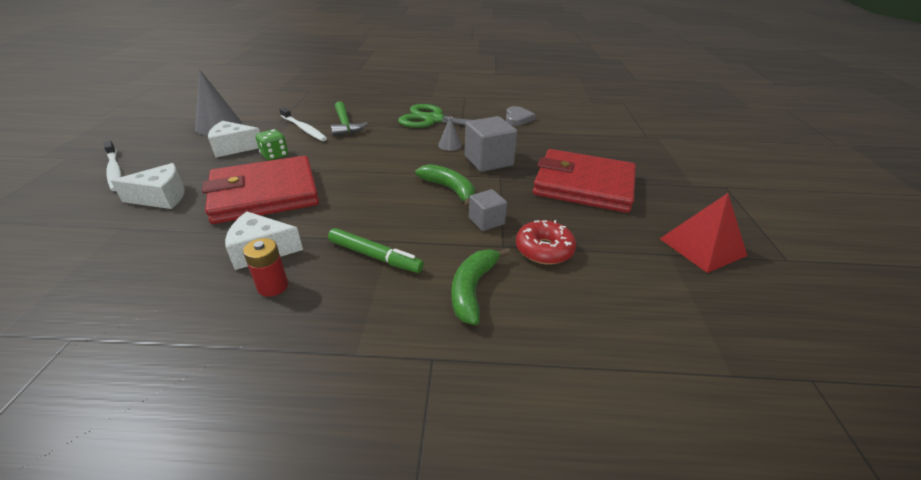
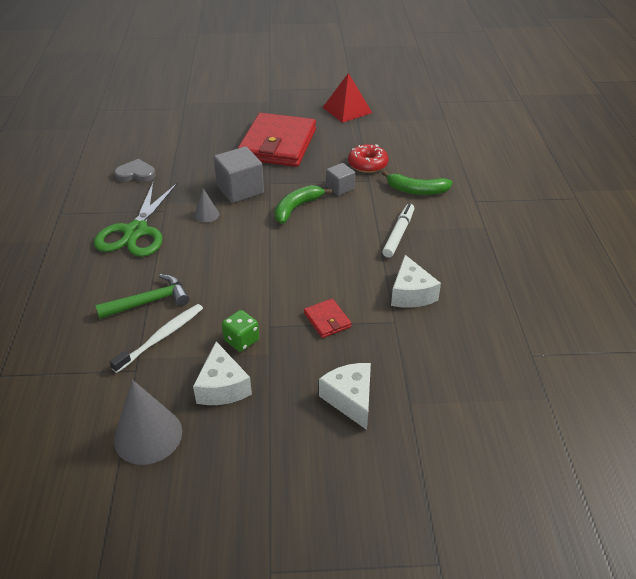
camera: 95 degrees left, 5 degrees up
white toothbrush [104,141,121,191] -> none
red wallet [202,156,319,224] -> red wallet [304,299,352,338], size x0.40
red battery [243,238,288,297] -> none
green marker [328,228,424,273] -> white marker [382,203,414,258]

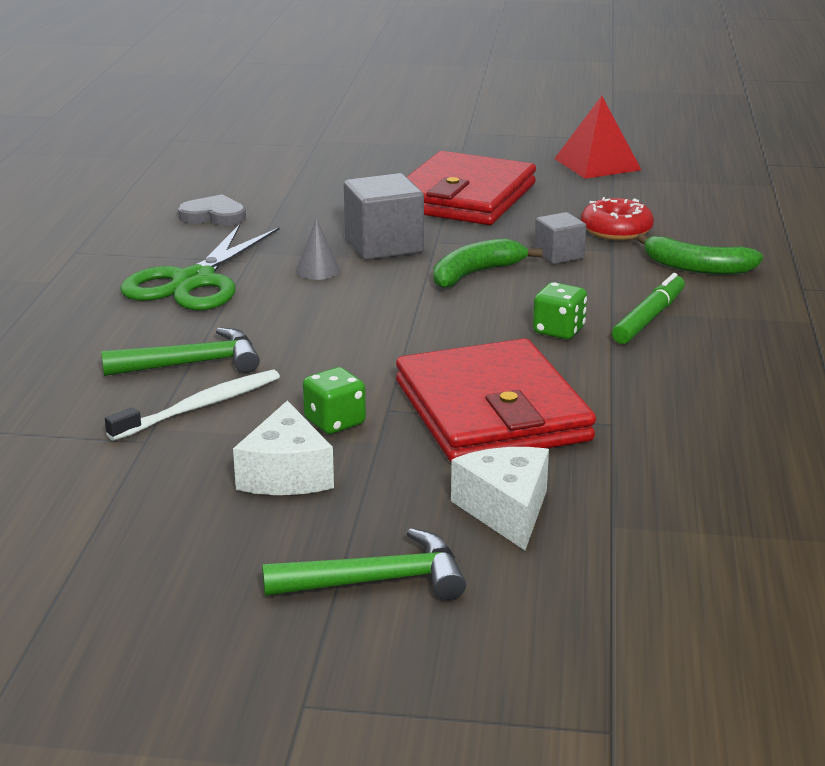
camera: 10 degrees right, 15 degrees down
grey cone [114,380,182,465] -> none
red wallet [304,299,352,338] -> red wallet [396,338,596,463], size x2.48
white marker [382,203,414,258] -> green marker [612,273,685,344]
white cheese [391,255,441,308] -> none
none -> green hammer [262,528,466,600]
none -> green dice [533,282,587,339]

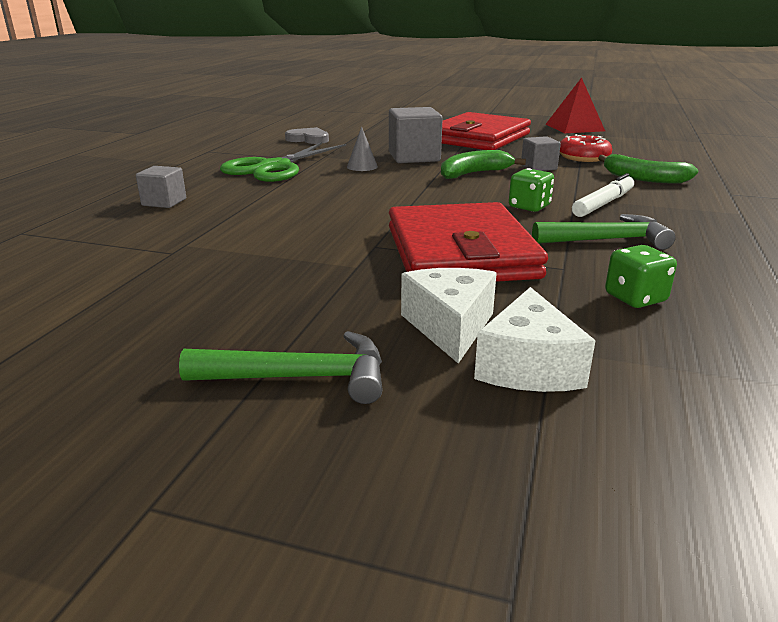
camera: 10 degrees right, 0 degrees up
green hammer [101,327,260,376] -> green hammer moved to [532,214,675,250]
white toothbrush [105,370,280,441] -> none
white cheese [233,400,334,495] -> white cheese moved to [474,287,595,392]
green dice [303,367,366,434] -> green dice moved to [605,245,677,308]
green marker [612,273,685,344] -> white marker [572,173,634,217]
none -> grey cube [136,166,186,208]

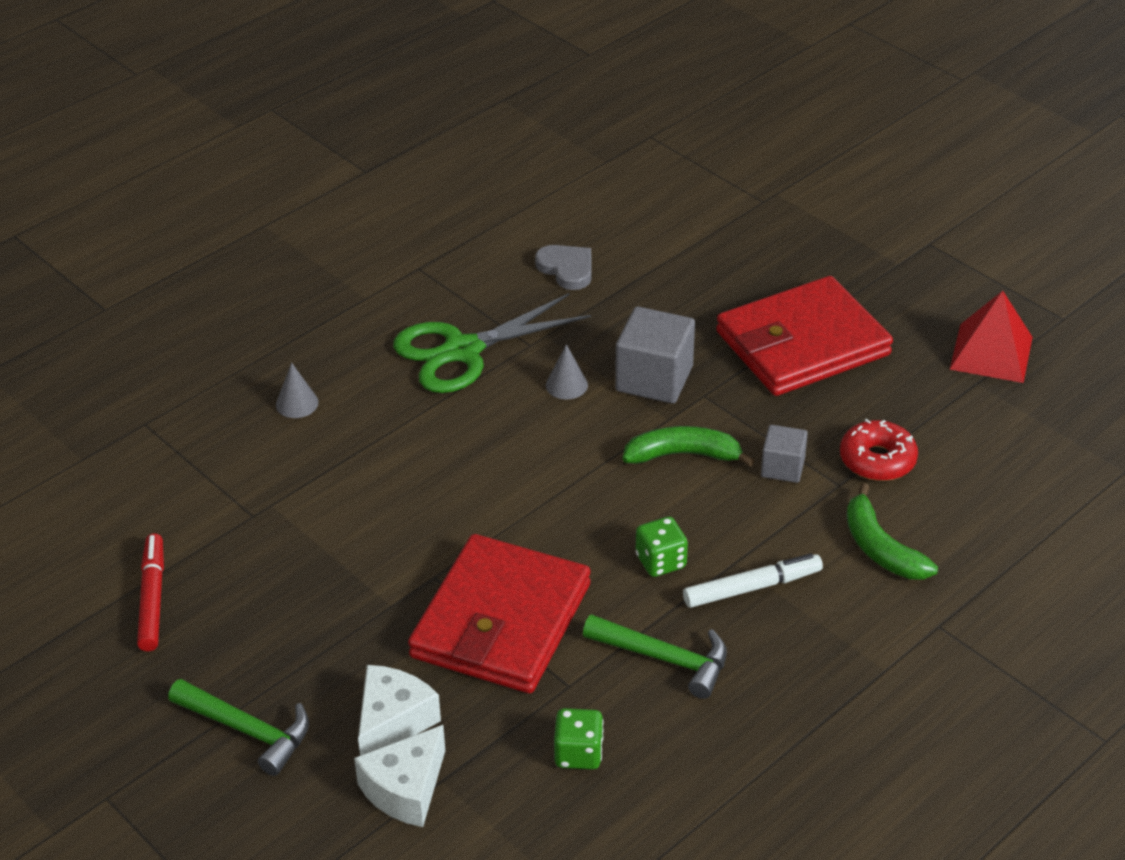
camera: 30 degrees right, 15 degrees up
grey cube [136,166,186,208] -> grey cone [276,363,319,418]
none -> red marker [137,533,164,651]

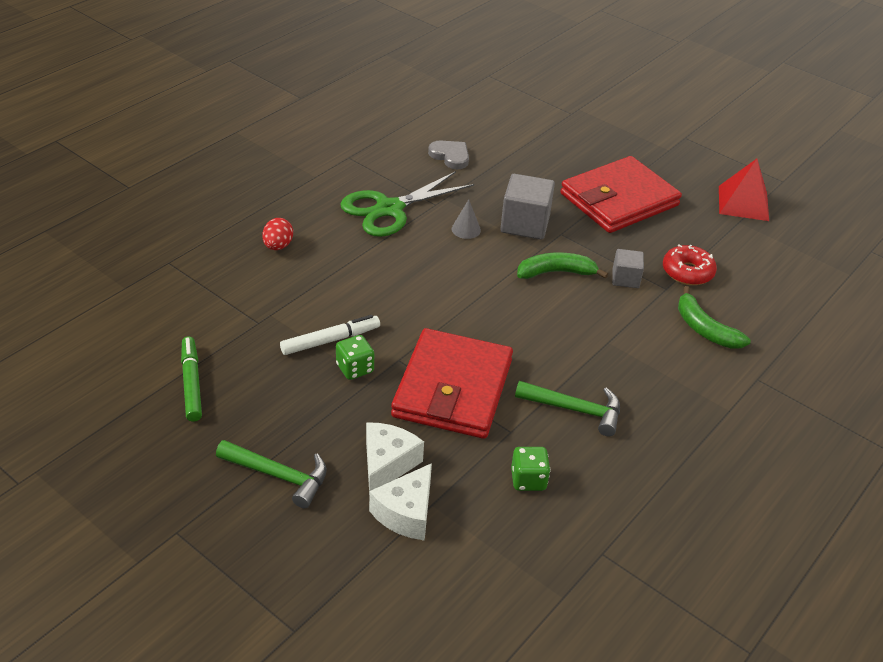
camera: 10 degrees left, 0 degrees up
red marker [137,533,164,651] -> green marker [181,336,202,422]
grey cone [276,363,319,418] -> red egg [262,218,293,250]
green dice [636,517,688,577] -> green dice moved to [336,335,374,380]
white marker [683,553,823,608] -> white marker moved to [280,315,380,355]

